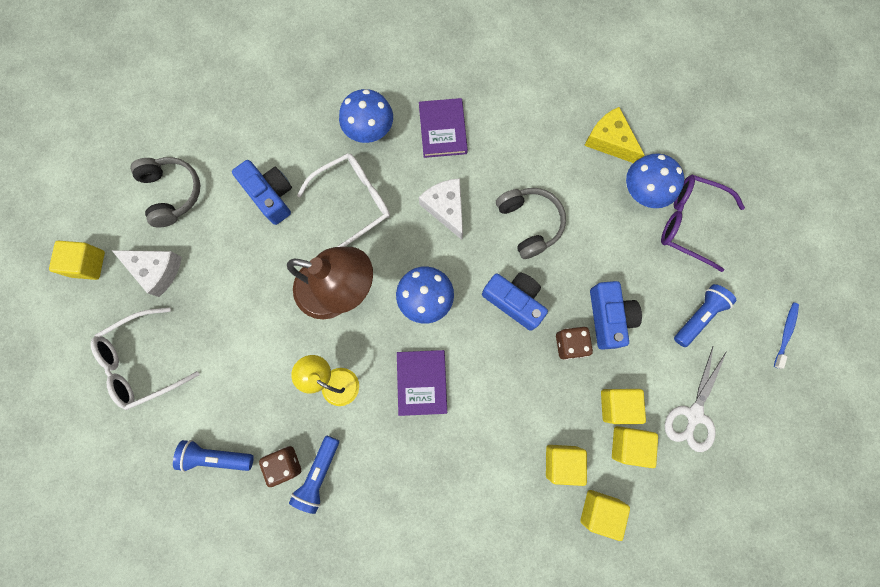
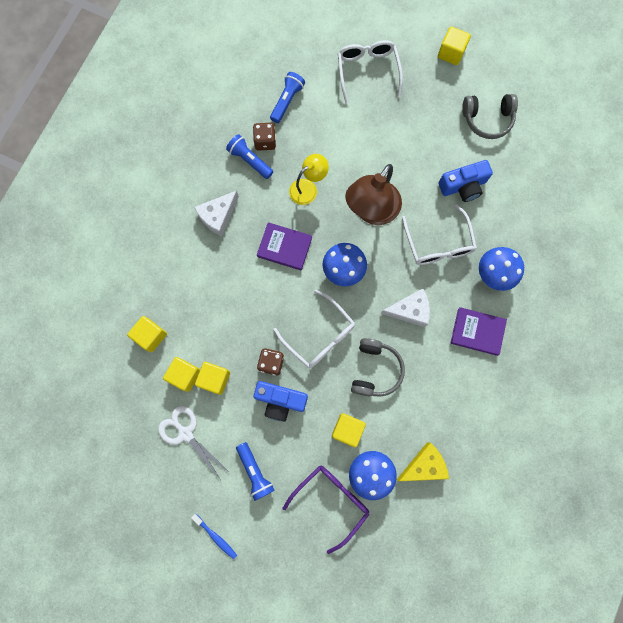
camera: 110 degrees right, 0 degrees up
white cheese [112,250,182,297] -> white cheese moved to [194,191,239,236]
blue camera [482,273,548,331] -> white glasses [273,290,355,368]
grey headphones [496,188,566,259] -> grey headphones turned 75 degrees counterclockwise [351,338,405,397]
yellow cube [546,445,587,486] -> yellow cube moved to [332,413,366,448]

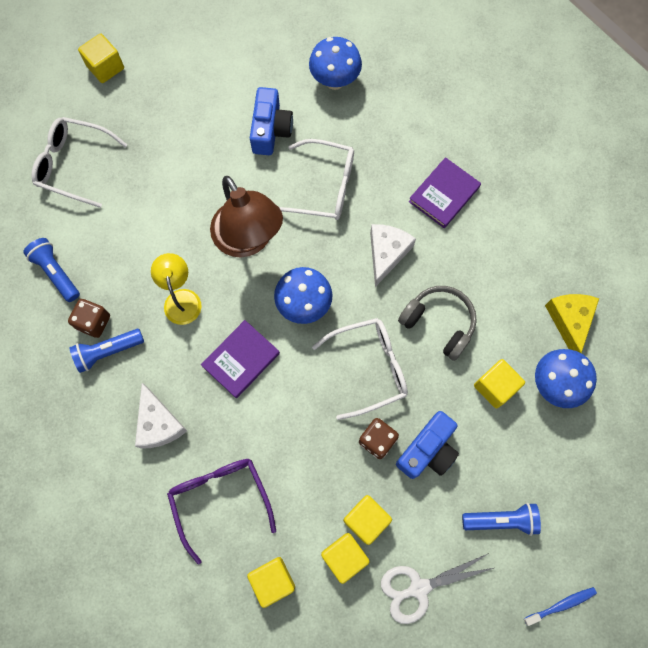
camera: 65 degrees left, 5 degrees down
purple glasses [283,466,370,554] -> purple glasses moved to [167,459,276,565]
grey headphones [462,94,518,139] -> none
blue mushroom [479,247,524,291] -> blue mushroom moved to [309,37,362,90]

